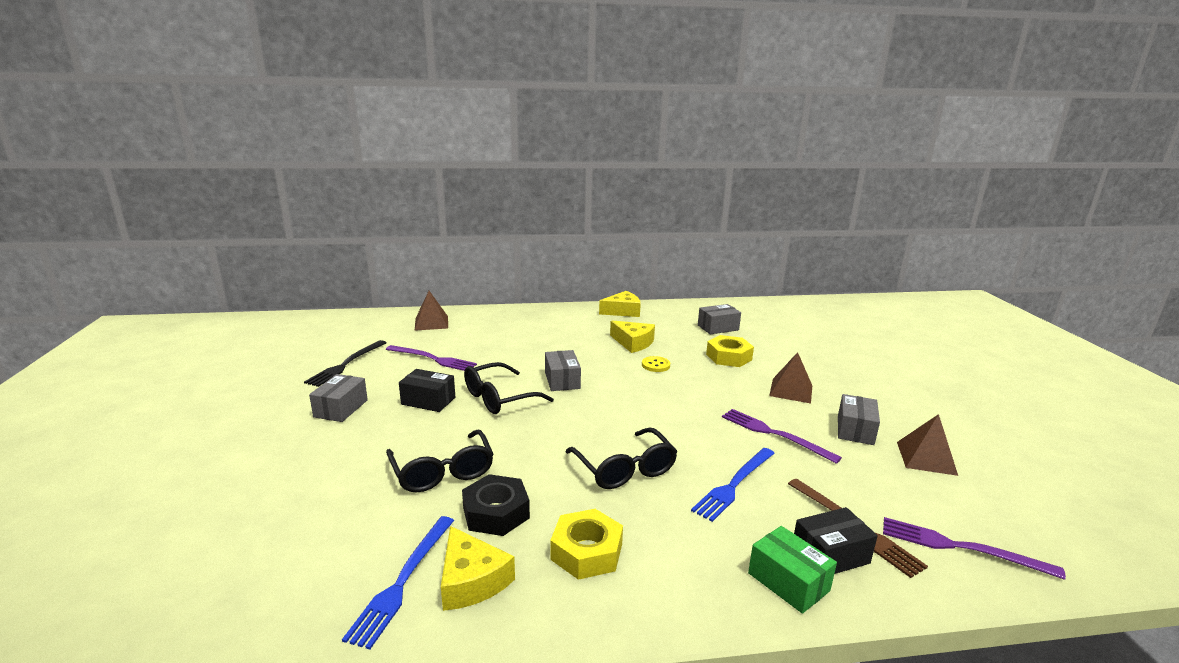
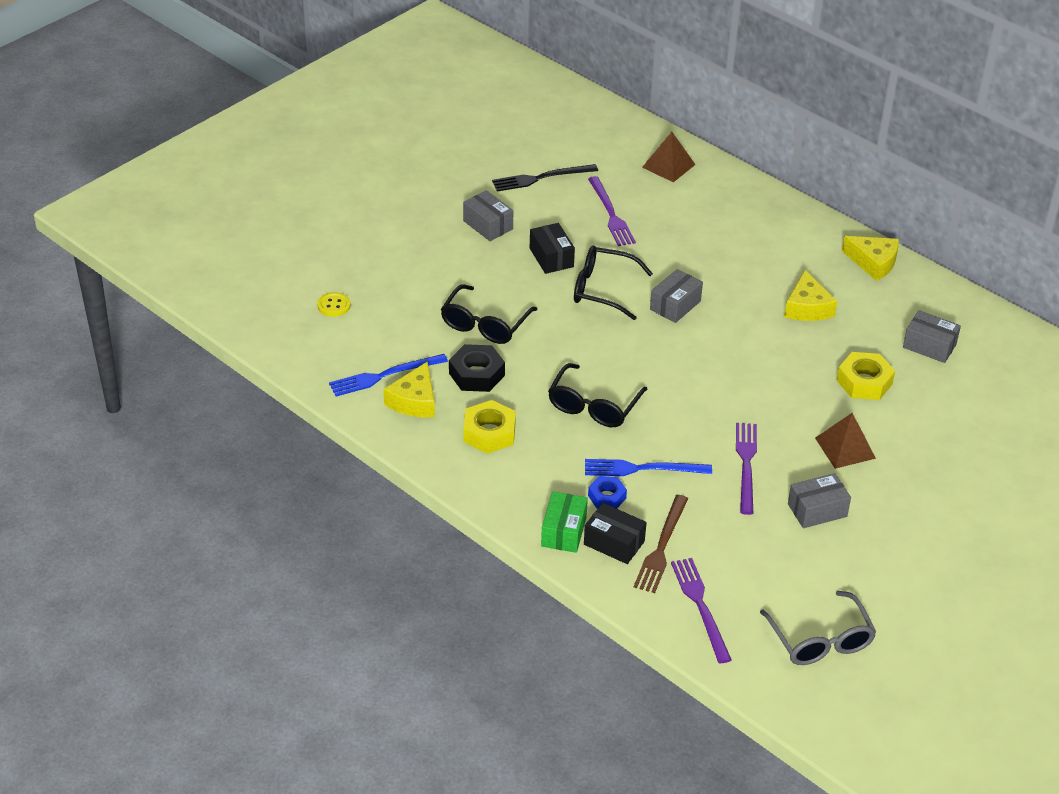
camera: 50 degrees right, 20 degrees up
grey box [309,374,368,422] -> grey box turned 75 degrees clockwise [463,190,513,241]
yellow button [642,356,670,372] -> yellow button moved to [318,292,351,317]
brown pyramid [897,414,958,476] -> none
none -> blue nut [588,476,627,509]
none -> grey glasses [760,591,876,665]

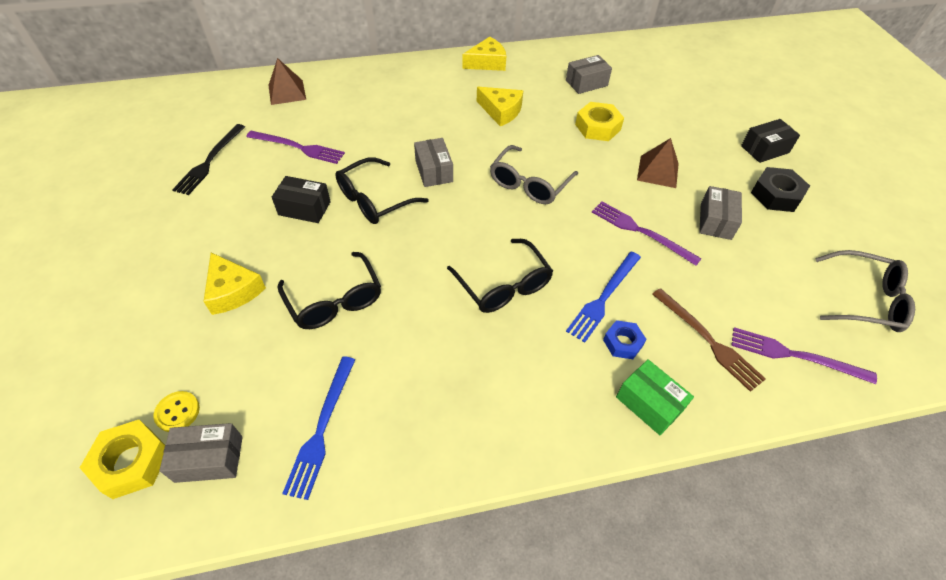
camera: 55 degrees left, 10 degrees up
yellow cheese [383,361,435,417] -> yellow cheese moved to [203,253,266,315]
black nut [449,344,505,392] -> black nut moved to [751,167,810,212]
grey box [463,190,513,241] -> grey box moved to [159,423,243,483]
yellow nut [463,400,516,454] -> yellow nut moved to [80,420,165,499]
black box [584,503,647,564] -> black box moved to [741,119,800,163]
none -> grey glasses [490,145,578,204]

